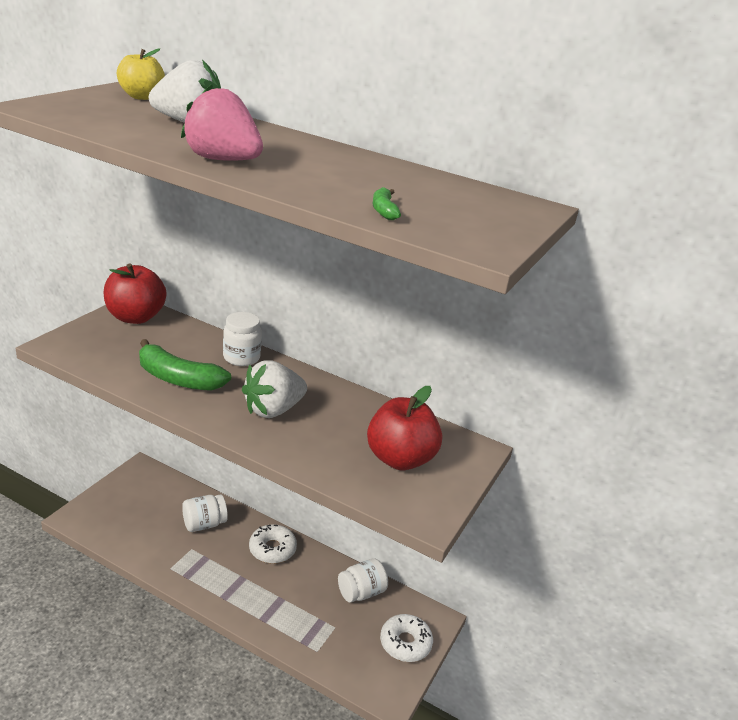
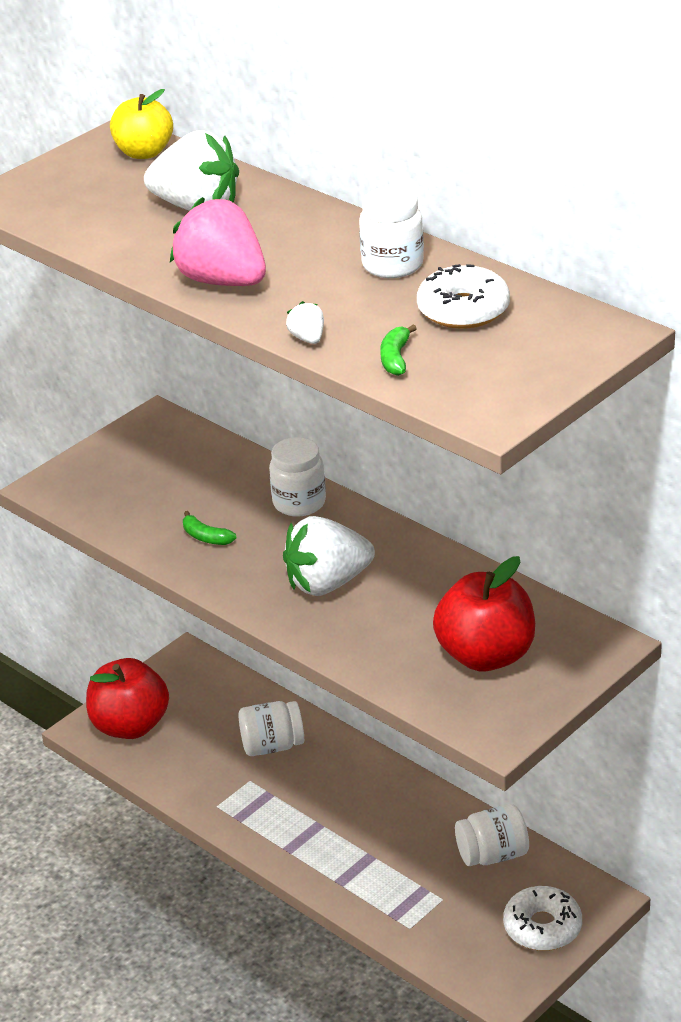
camera: 20 degrees right, 5 degrees up
red apple [104,263,167,324] -> red apple moved to [86,658,169,739]
green banana [139,339,231,391] -> green banana [183,511,236,545], size x0.45
white donut [249,524,297,564] -> white donut moved to [417,264,510,329]
none -> white strawberry [286,301,324,344]
none -> white jar [359,187,424,278]

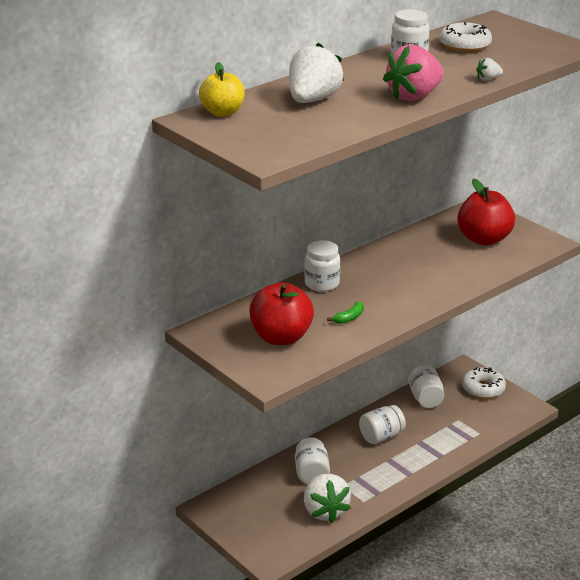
camera: 85 degrees left, 5 degrees down
red apple [86,658,169,739] -> red apple moved to [249,282,314,345]
white strawberry [283,516,375,596] -> white strawberry moved to [304,474,351,523]
green banana [380,325,417,376] -> none
none -> white jar [359,405,406,444]

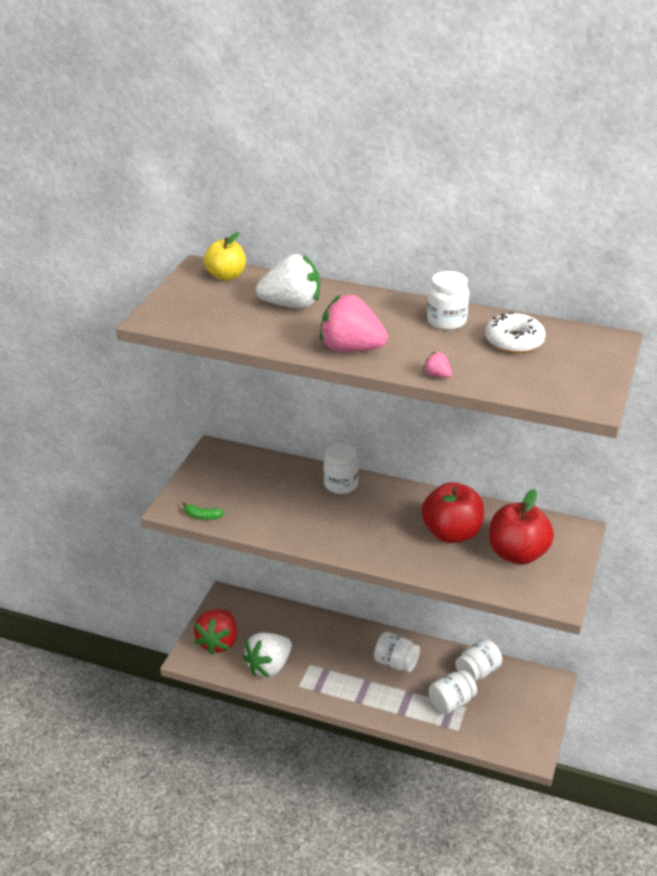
camera: 60 degrees right, 5 degrees up
red apple [249,282,314,345] -> red apple moved to [422,482,484,543]
white jar [295,437,330,484] -> white jar moved to [429,670,477,714]
green banana [327,301,364,324] -> green banana moved to [182,502,225,520]
white donut [462,367,506,399] -> none
white strawberry [476,58,503,81] -> pink strawberry [423,352,452,378]
none -> red strawberry [194,609,237,655]

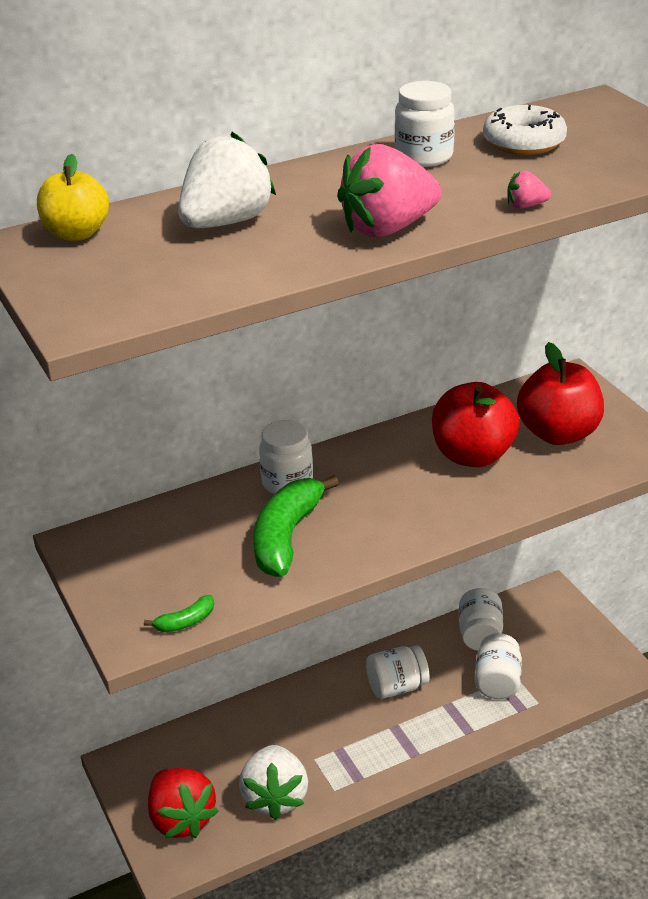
camera: 45 degrees left, 0 degrees up
none -> green banana [253,475,339,577]

